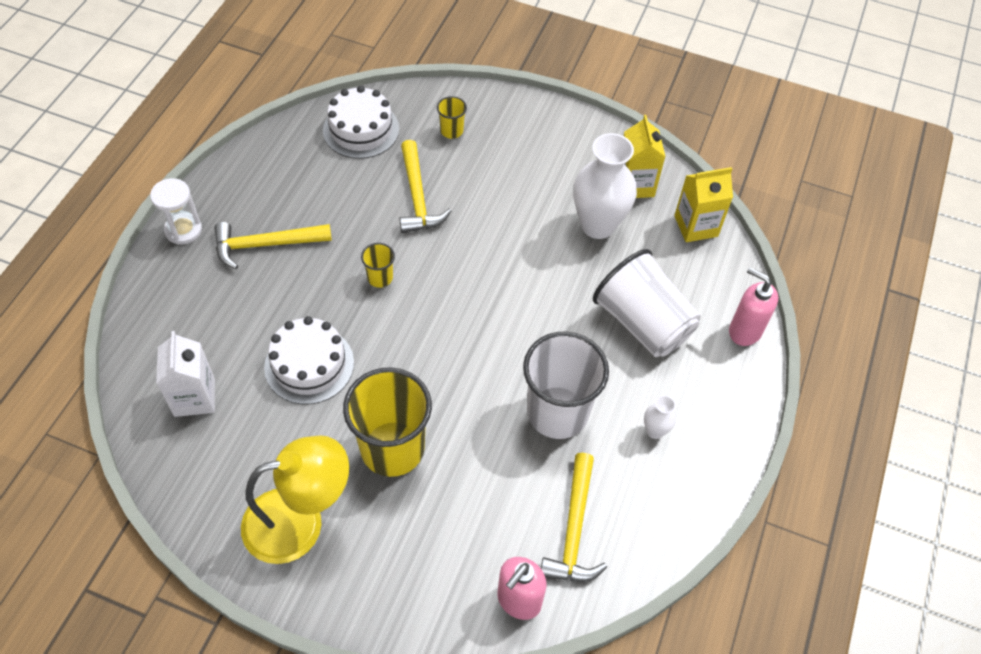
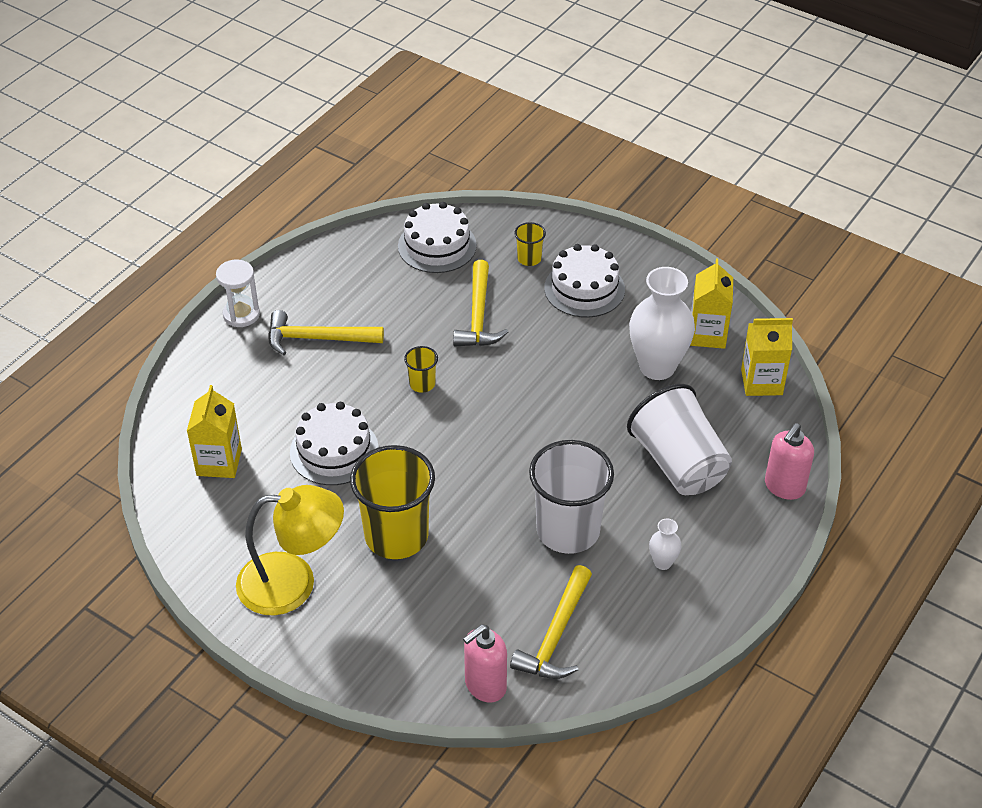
camera: 15 degrees right, 10 degrees down
white carton [156,331,215,417] -> yellow carton [187,385,242,478]
pink soap dispenser [729,267,778,346] -> pink soap dispenser turned 105 degrees counterclockwise [765,423,814,500]
none -> white cake [544,244,625,318]

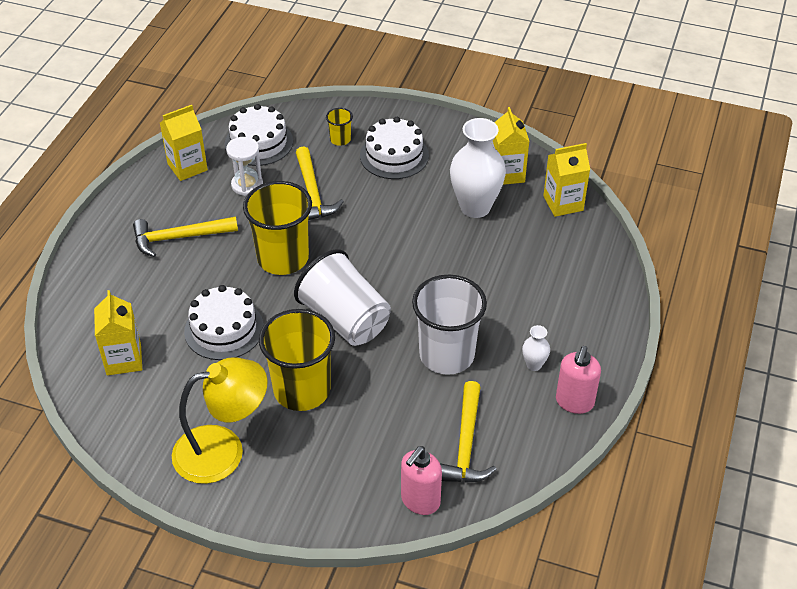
camera: 15 degrees left, 0 degrees up
white hourglass [216,260,260,327] -> white hourglass moved to [226,137,263,196]
yellow cup [404,346,438,393] -> yellow cup [243,181,312,275], size x2.26
white cup [627,384,732,495] -> white cup moved to [294,249,391,346]
pink soap dispenser [765,423,814,500] -> pink soap dispenser moved to [556,346,601,414]
none -> yellow carton [160,105,208,181]

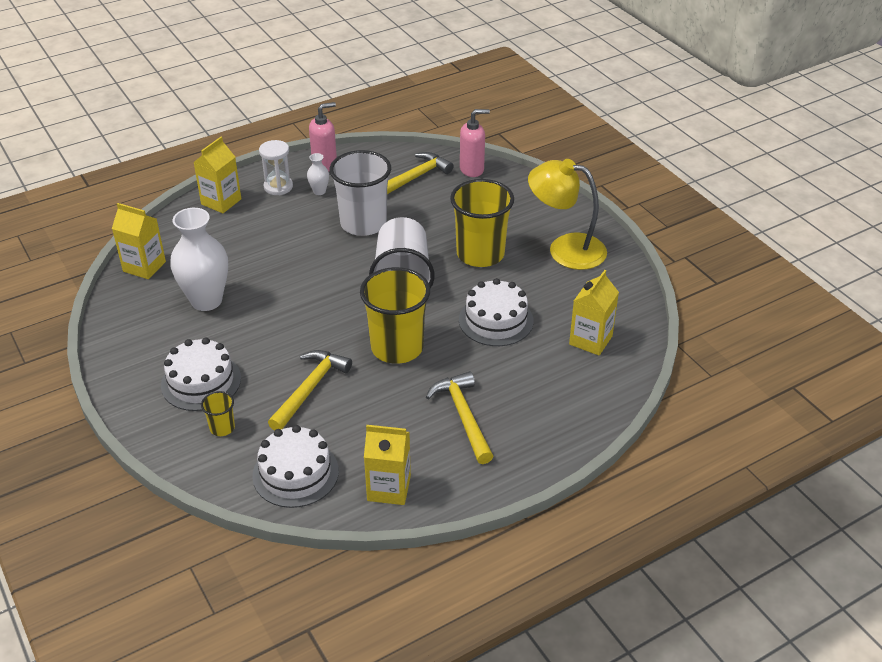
camera: 140 degrees left, 5 degrees down
yellow hammer [133,217,238,257] -> yellow hammer turned 135 degrees counterclockwise [426,371,493,464]
white hourglass [226,137,263,196] -> white hourglass moved to [259,140,293,195]
yellow carton [491,107,530,185] -> yellow carton moved to [193,137,241,213]

